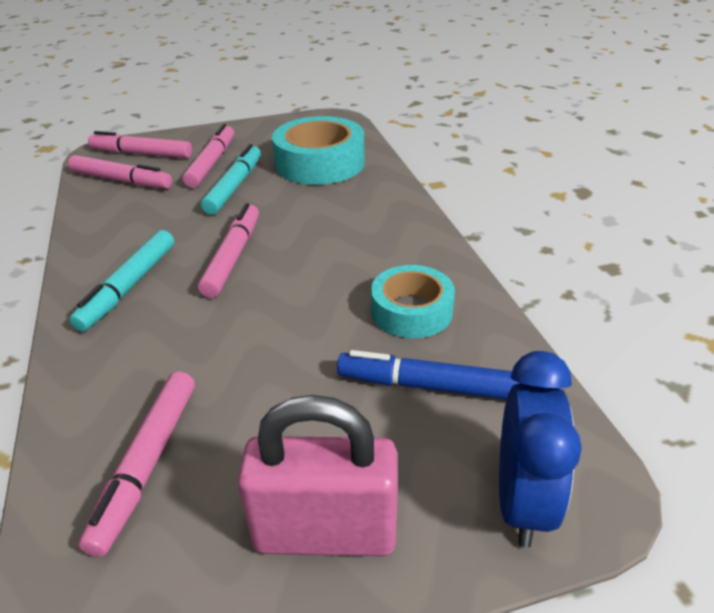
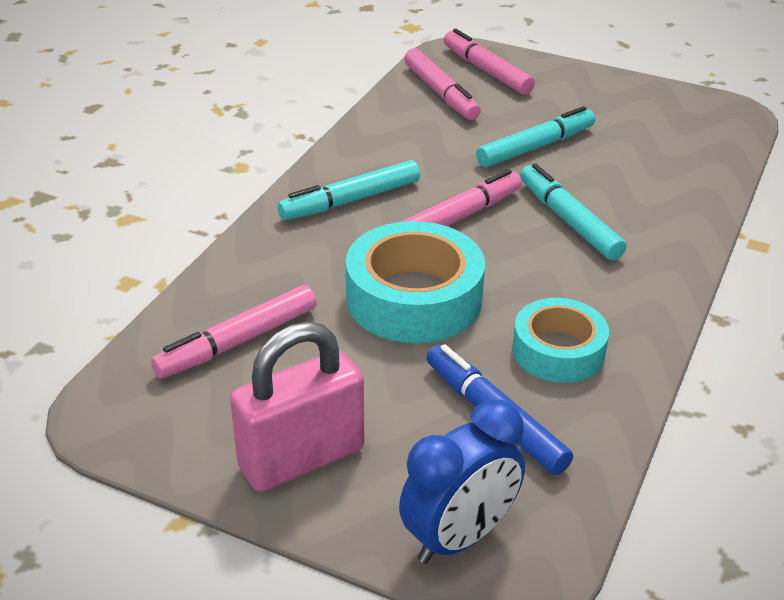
camera: 40 degrees right, 0 degrees up
pink marker [183,124,234,188] -> none
pink padlock [238,395,398,556] -> pink padlock turned 75 degrees counterclockwise [230,322,364,492]
turquoise tape [272,116,365,185] -> turquoise tape moved to [346,221,485,343]
none -> turquoise marker [520,163,626,260]

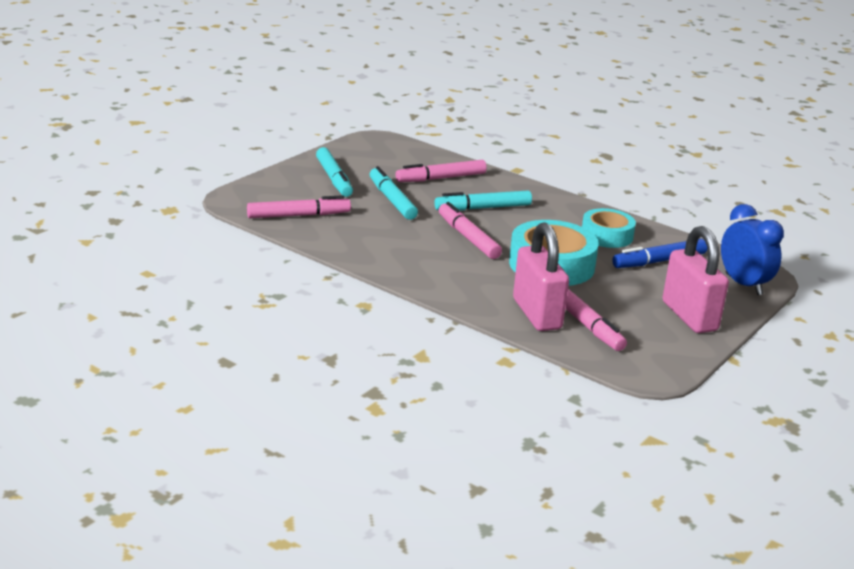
camera: 80 degrees left, 10 degrees down
turquoise marker [277,160,420,220] -> turquoise marker moved to [316,147,353,197]
pink marker [444,29,535,95] -> pink marker moved to [396,160,487,182]
none -> pink padlock [513,222,569,331]

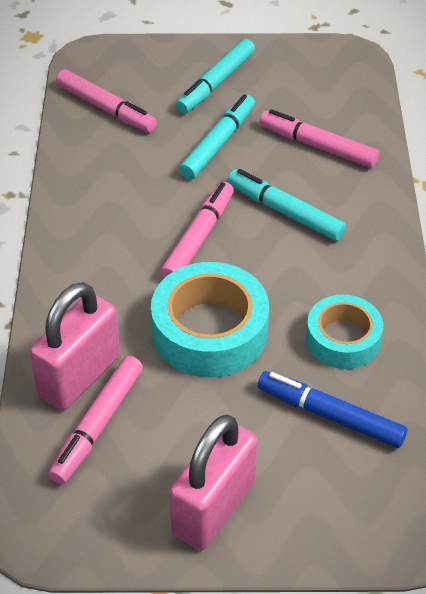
camera: 55 degrees right, 20 degrees up
blue clock [721,204,784,295] -> none

